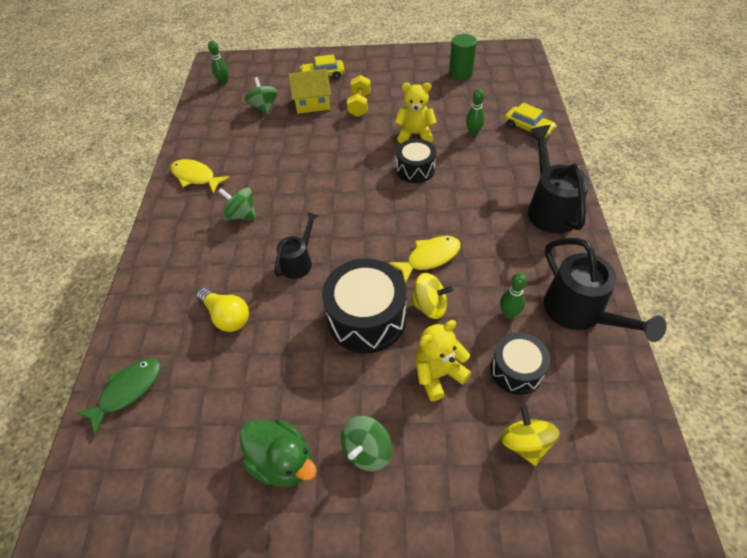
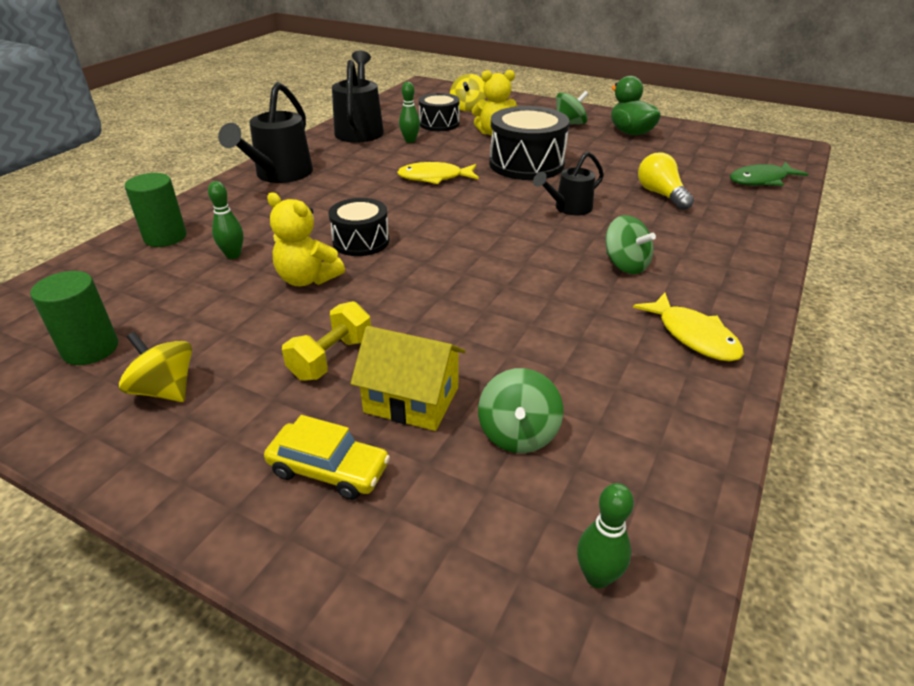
camera: 155 degrees left, 15 degrees down
yellow spinning top [410,273,453,319] -> yellow spinning top moved to [119,332,192,402]
yellow car [504,103,557,140] -> green cylinder [125,173,187,247]

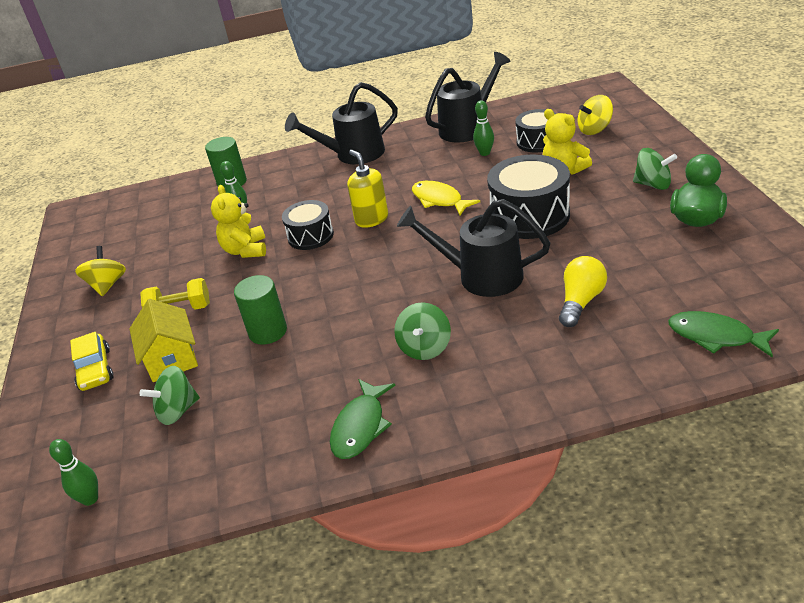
camera: 55 degrees right, 0 degrees up
green cylinder [30,271,118,365] -> green cylinder moved to [234,275,287,345]
black watering can [533,152,604,215] -> black watering can [397,199,550,297], size x1.66
yellow fish [633,293,744,362] -> green fish [330,379,396,459]
none -> yellow soap dispenser [347,150,388,228]

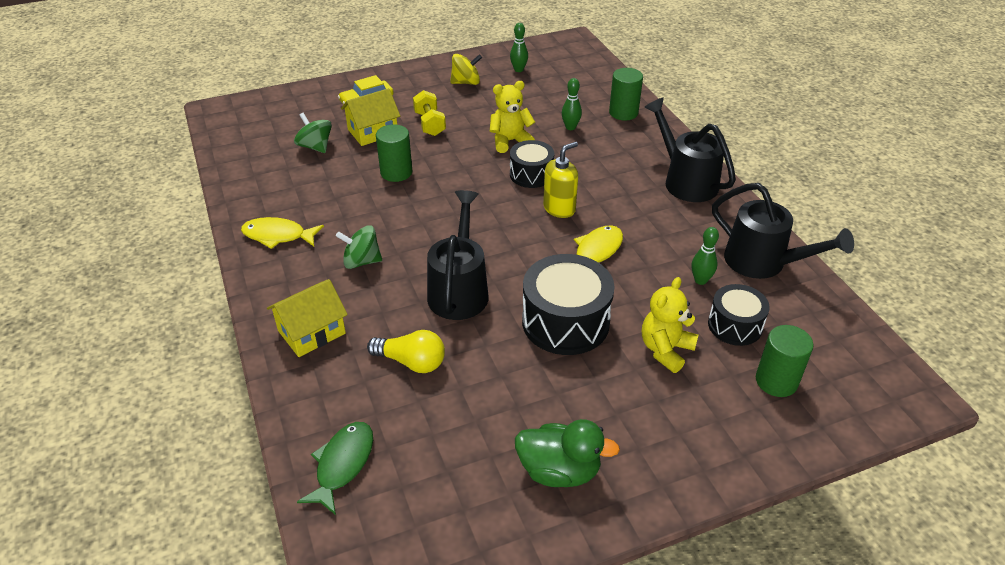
camera: 75 degrees right, 5 degrees up
green bowling pin [49,439,98,506] -> green bowling pin moved to [510,23,528,72]
green fish [330,379,396,459] -> yellow fish [241,217,324,249]
yellow spinning top [577,95,613,135] -> green cylinder [756,325,814,397]
green spinning top [633,148,677,190] -> none
none -> yellow house [267,279,348,357]

